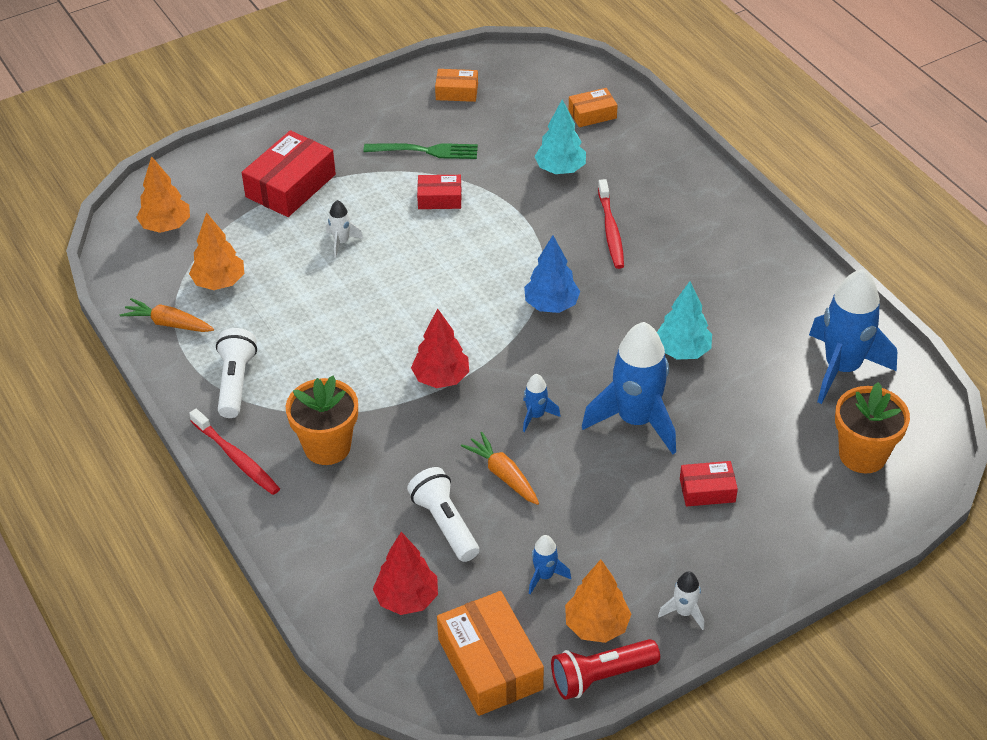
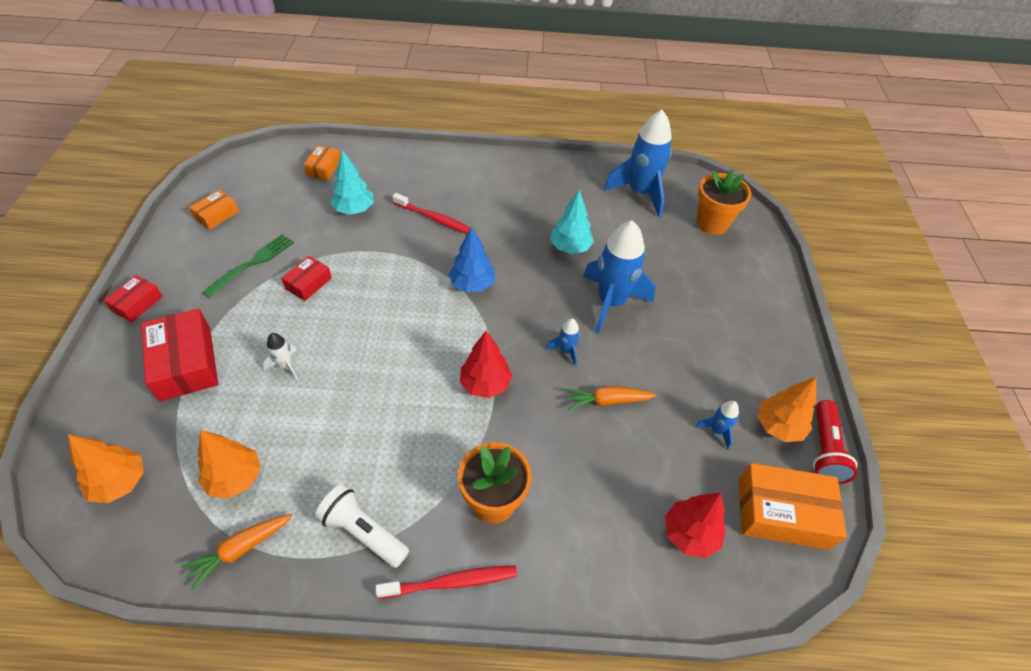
camera: 60 degrees left, 5 degrees up
white flashlight [407,467,479,562] -> none
white rocket [658,572,704,630] -> none
red box [680,461,738,507] -> red box moved to [104,275,163,322]

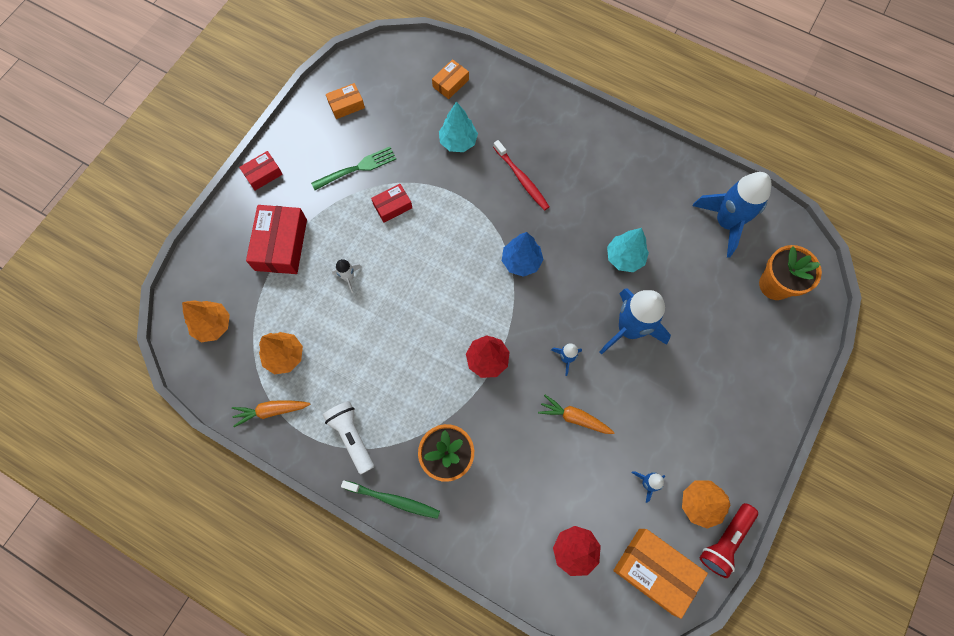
camera: 30 degrees right, 20 degrees up
red toothbrush [375,565,517,599] -> green toothbrush [341,480,440,519]

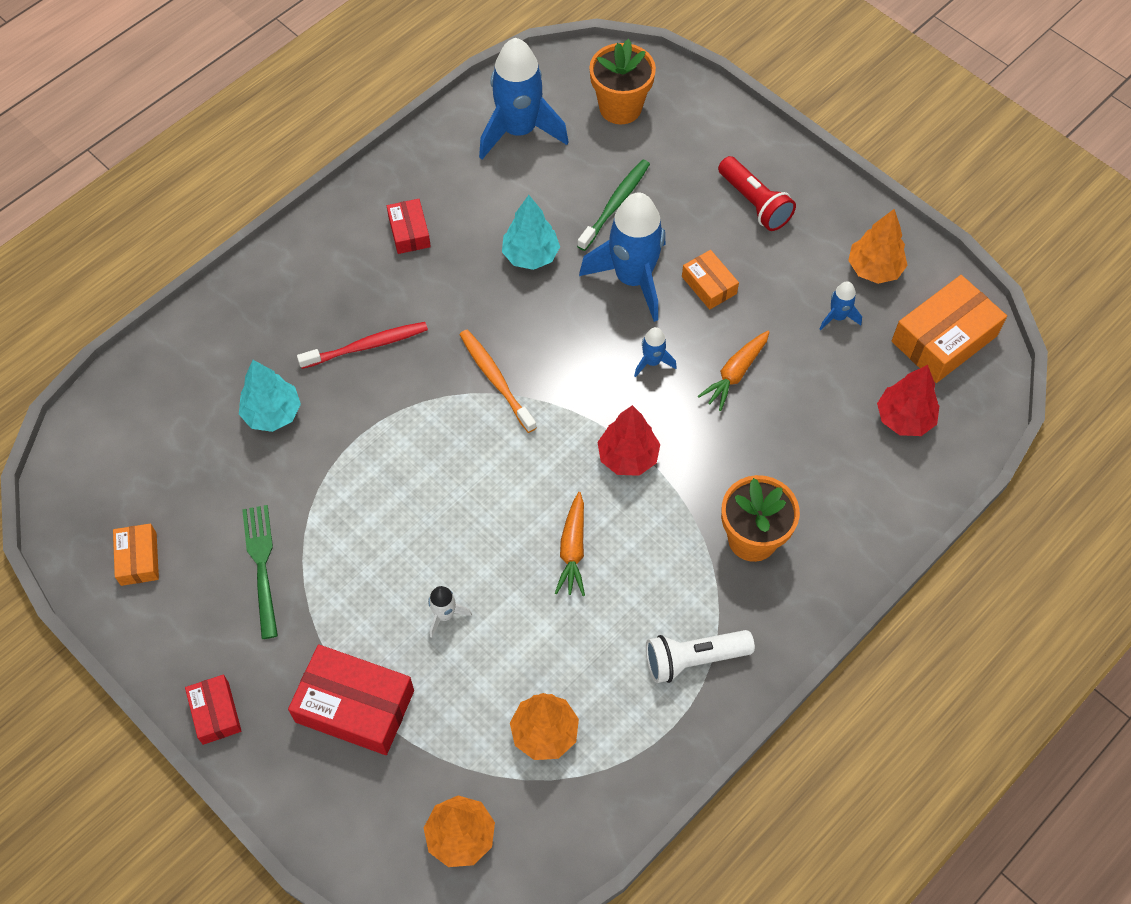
camera: 75 degrees left, 10 degrees down
orange carrot [232,400,310,427] -> orange carrot moved to [555,492,585,596]
green toothbrush [341,480,440,519] -> green toothbrush moved to [577,160,650,251]
red box [371,184,412,223] -> red box moved to [387,199,431,254]
orange box [432,59,469,99] -> orange box moved to [682,250,739,310]
blue tree [502,232,544,277] -> orange toothbrush [459,330,537,433]
red flashlight [700,503,758,578] -> red flashlight moved to [718,156,796,231]

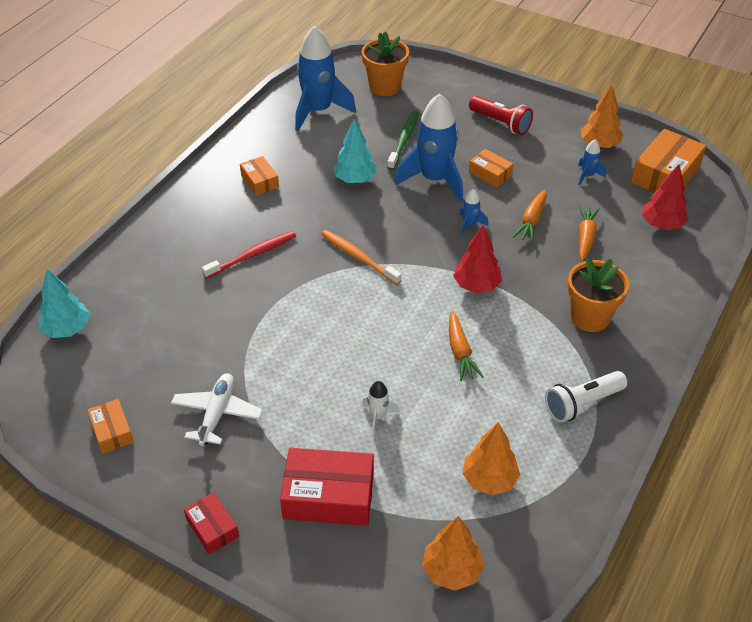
camera: 15 degrees left, 15 degrees down
turquoise tree [239,360,301,432] -> turquoise tree moved to [39,269,90,338]
green fork [242,505,278,639] -> white plane [171,373,263,446]
red box [387,199,431,254] -> orange box [240,156,279,196]
none -> orange carrot [579,205,600,262]

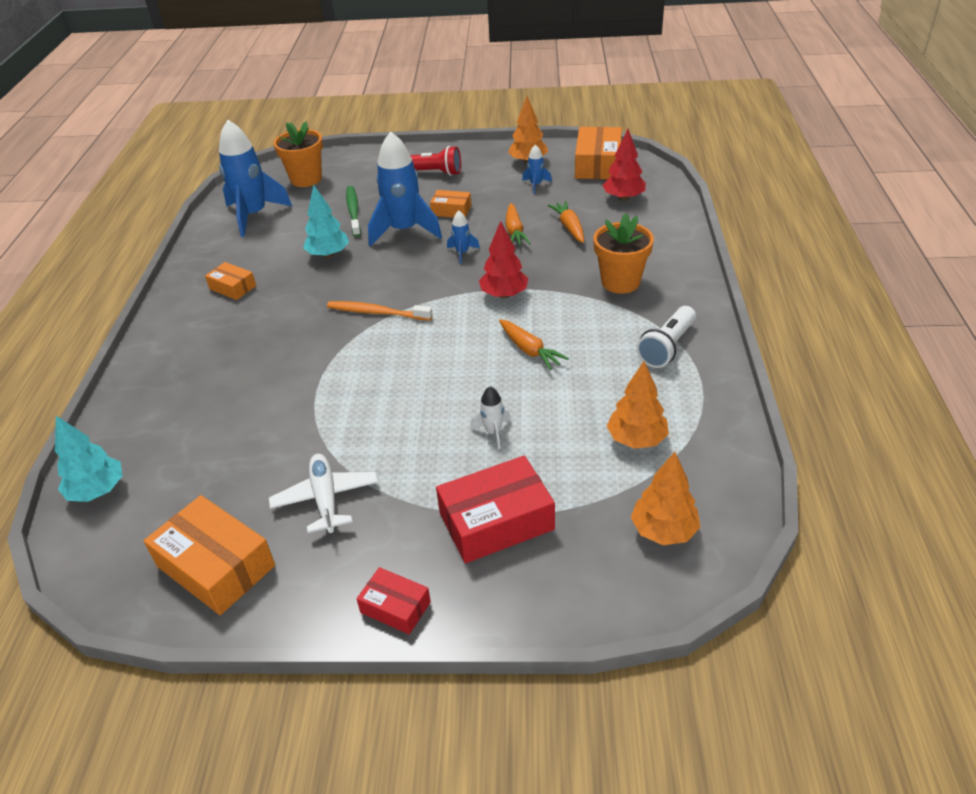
camera: 25 degrees left, 5 degrees down
orange box [87,399,134,454] -> orange box [144,495,275,615], size x1.81
red toothbrush [202,231,296,279] -> none

